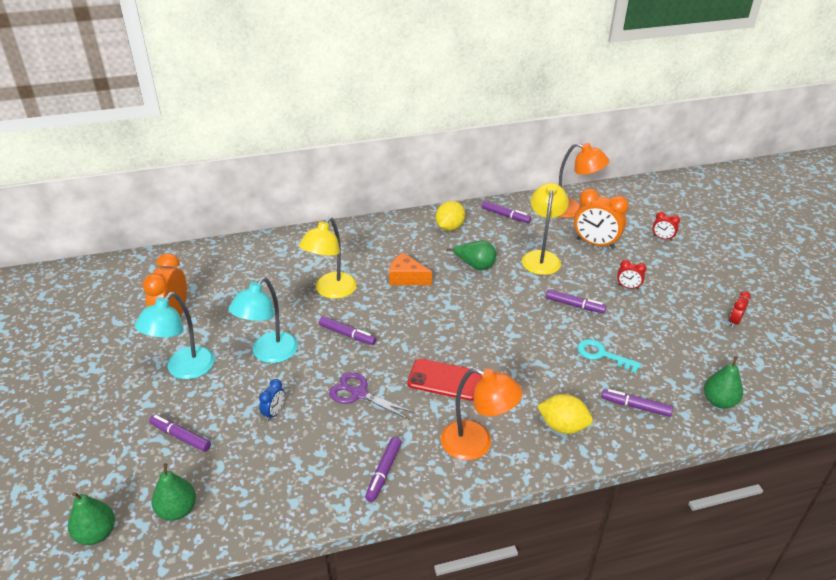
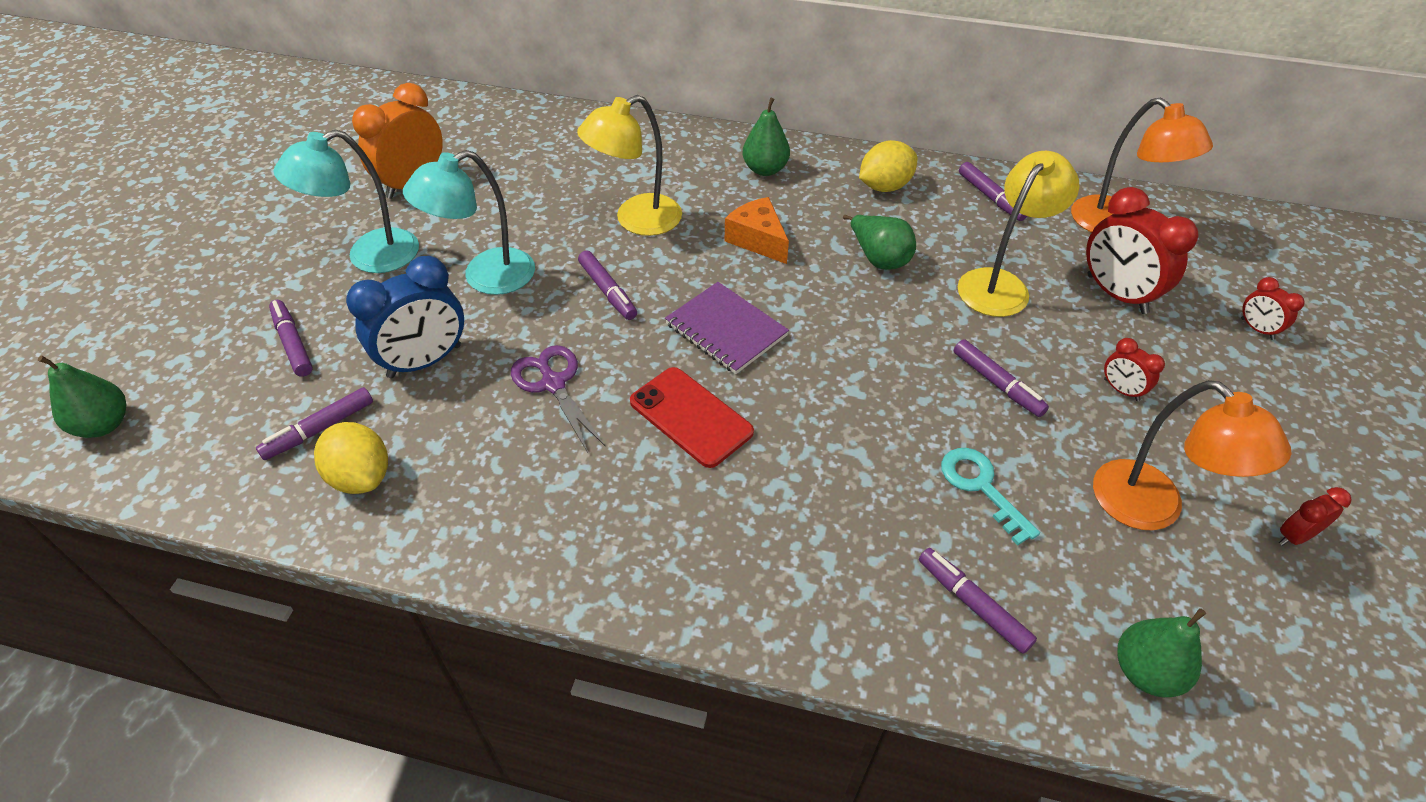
camera: 30 degrees right, 10 degrees up
green pear [152,463,196,521] -> green pear moved to [743,98,790,176]
blue clock [259,379,285,421] -> blue clock [346,256,464,378], size x2.01
purple marker [365,437,402,502] -> purple marker moved to [256,387,373,460]
orange lamp [441,368,523,460] -> orange lamp moved to [1093,380,1291,530]
yellow lemon [537,394,593,434] -> yellow lemon moved to [314,422,388,494]
orange clock [574,189,629,249] -> red clock [1086,187,1199,314]
none -> purple notebook [665,282,789,374]

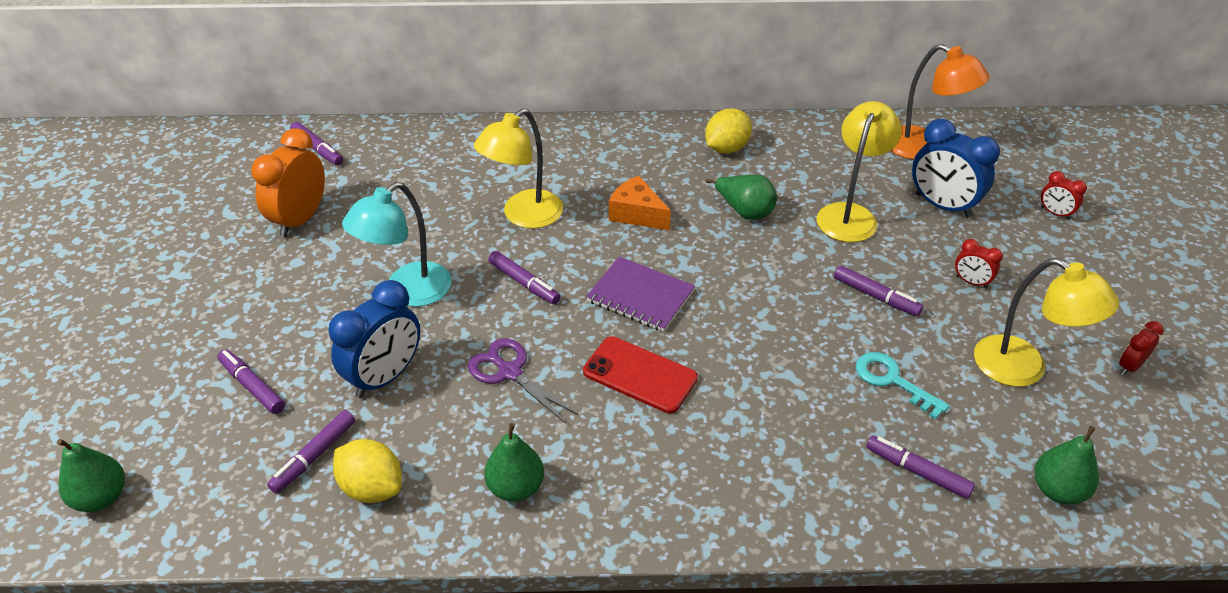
camera: 15 degrees left, 5 degrees down
turquoise lamp [274,130,419,273] -> none
green pear [743,98,790,176] -> green pear moved to [484,423,544,502]
purple marker [959,162,1027,221] -> purple marker moved to [290,122,343,165]
red clock [1086,187,1199,314] -> blue clock [912,119,1000,218]
orange lamp [1093,380,1291,530] -> yellow lamp [974,258,1119,387]

